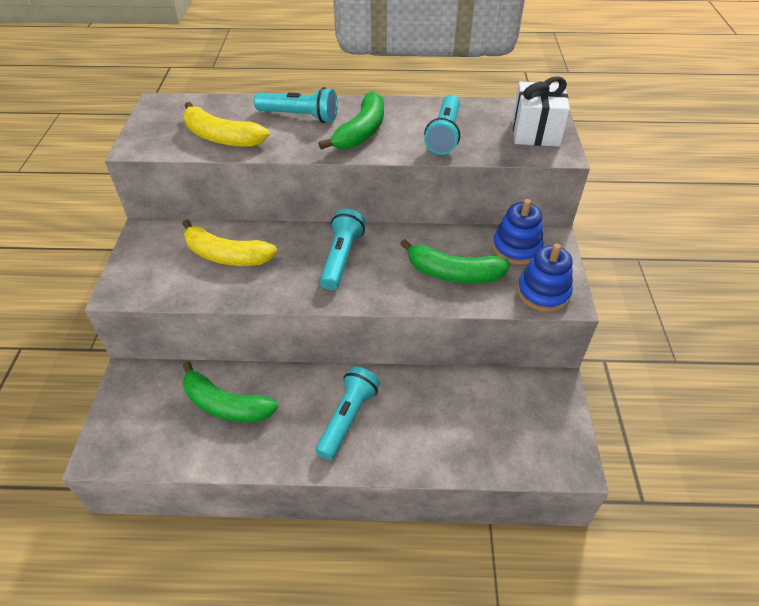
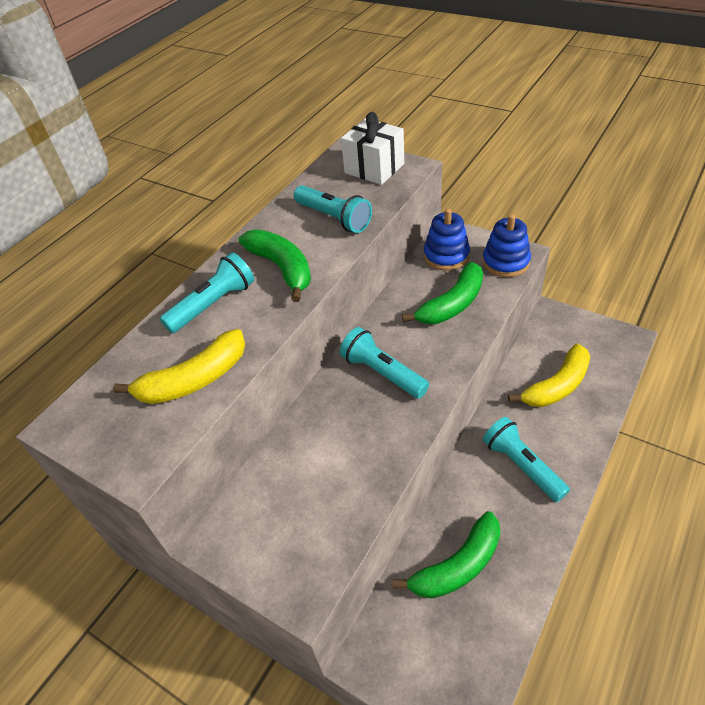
camera: 55 degrees left, 0 degrees up
yellow banana [182,220,277,266] -> yellow banana moved to [508,344,590,407]

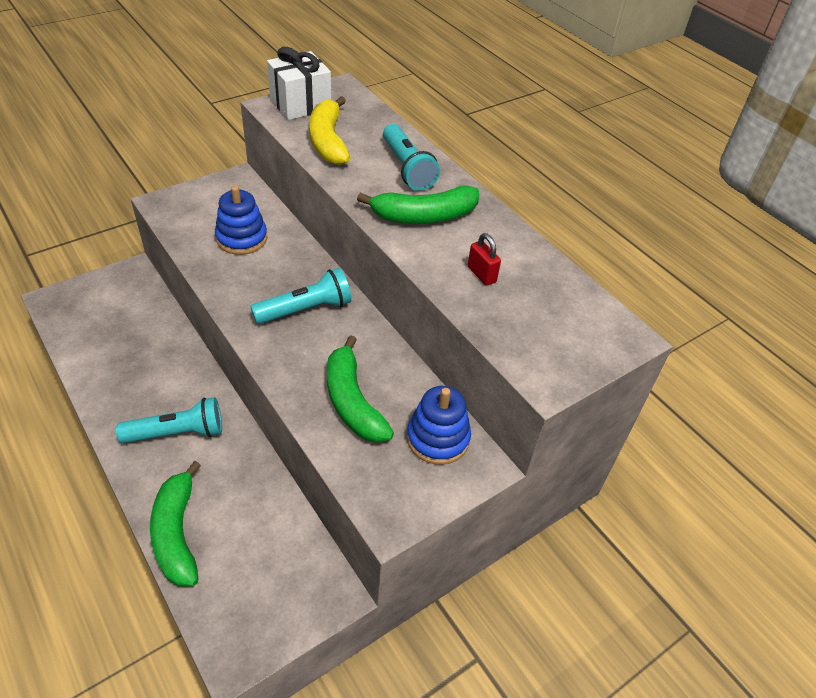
camera: 105 degrees right, 0 degrees up
turquoise flashlight [294,185,372,233] -> red padlock [468,233,501,286]
white gift [341,112,404,185] -> white gift moved to [267,47,331,120]
green banana [393,511,500,599] -> green banana moved to [150,461,201,587]
blue stacking toy [483,214,531,277] -> blue stacking toy moved to [215,186,268,255]
yellow banana [508,344,590,407] -> none

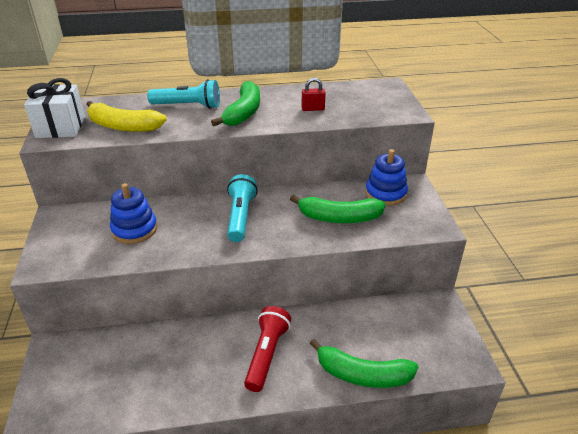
camera: 60 degrees left, 10 degrees down
turquoise flashlight [116,397,222,443] -> red flashlight [244,306,291,392]

